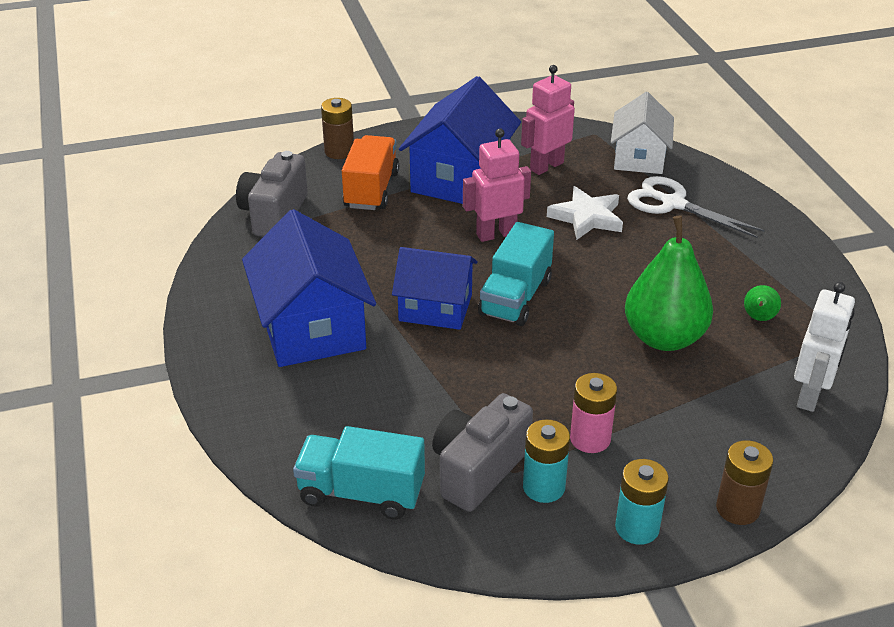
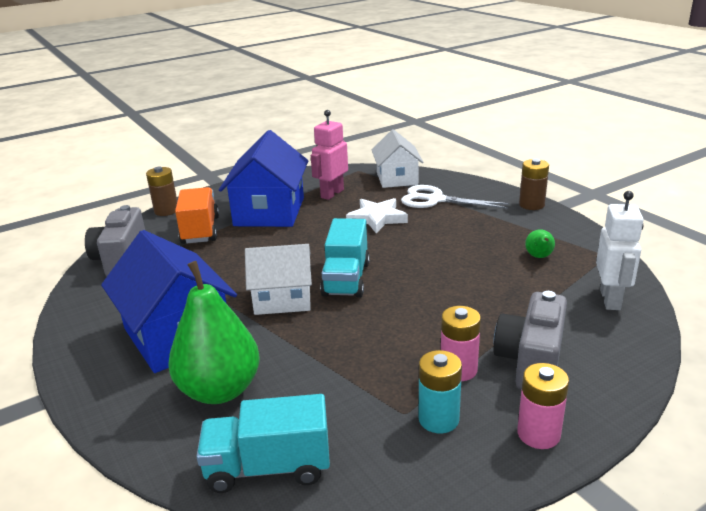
camera: 15 degrees left, 10 degrees down
blue house [392,247,478,330] -> white house [245,244,312,315]
grey camera [432,393,533,512] -> grey camera moved to [493,291,567,389]
pink robot [463,128,531,242] -> none
turquoise battery [615,459,669,545] -> pink battery [517,363,569,449]
green pear [625,216,713,351] -> green pear moved to [168,261,260,404]
brown battery [716,440,773,525] -> brown battery moved to [519,159,549,210]

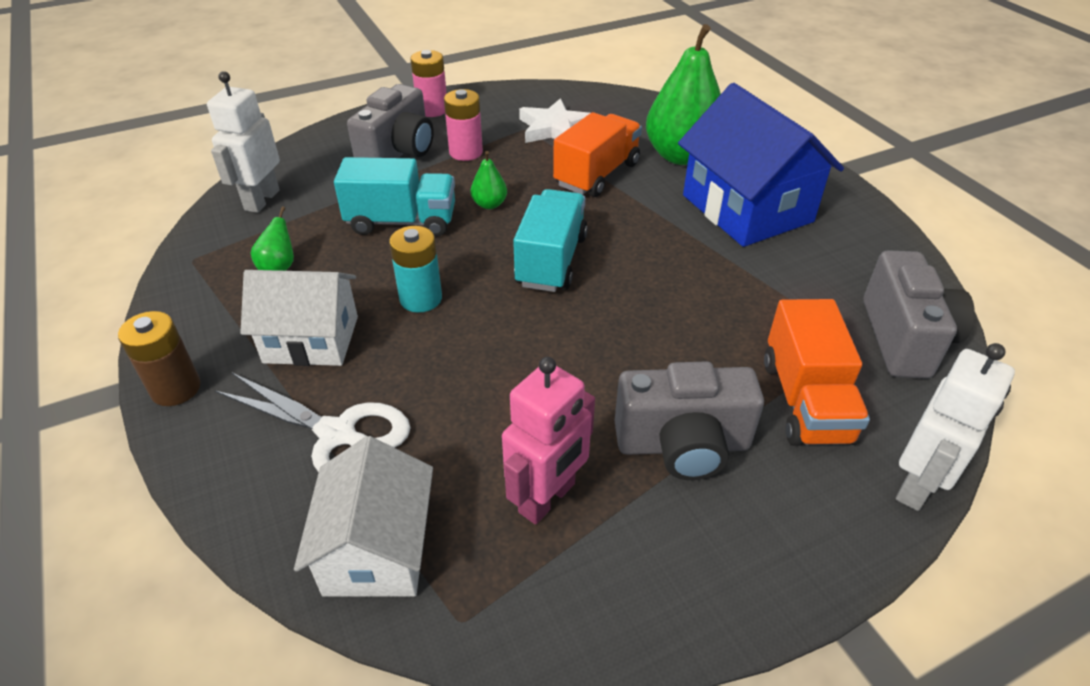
camera: 175 degrees left, 15 degrees up
brown battery [146,167,177,216] -> white robot [896,343,1015,511]
turquoise truck [196,394,330,493] -> turquoise truck moved to [334,157,455,236]
blue house [219,130,308,227] -> grey camera [615,361,764,480]
white house [245,244,312,315] -> white house moved to [240,270,358,366]
white star [346,198,408,233] -> white star moved to [519,98,590,143]
turquoise battery [419,350,462,433] -> turquoise battery moved to [389,226,442,313]
none -> green pear [471,151,507,209]
none -> orange truck [553,112,642,197]

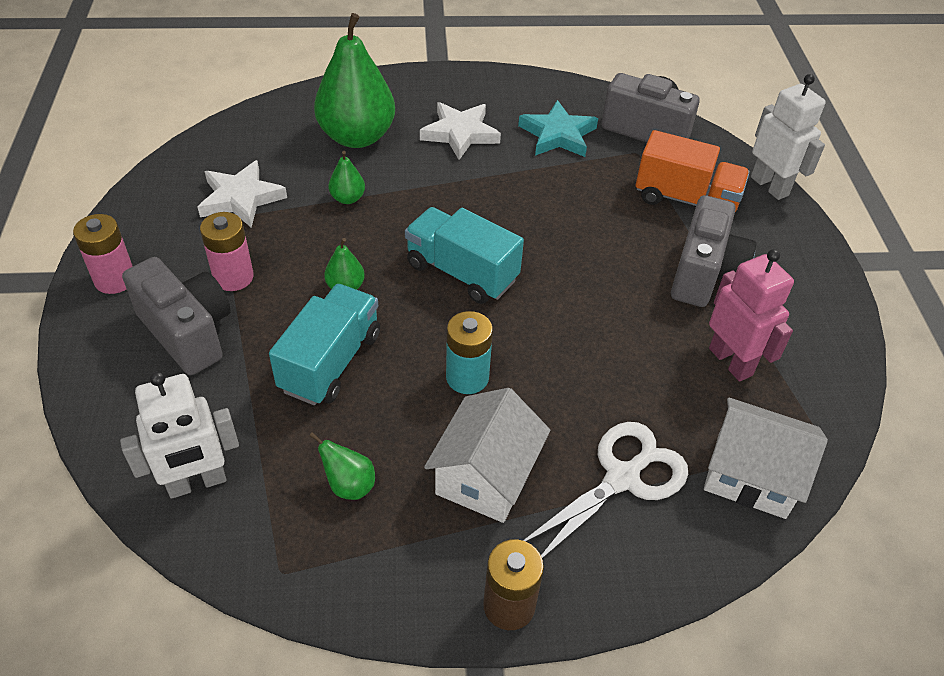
camera: 70 degrees left, 5 degrees up
white robot [207,71,280,213] -> white robot turned 60 degrees counterclockwise [120,371,239,499]
orange truck [553,112,642,197] -> green pear [328,151,365,204]
blue house [678,83,844,247] -> white star [420,102,501,160]
none -> turquoise star [518,100,598,157]

